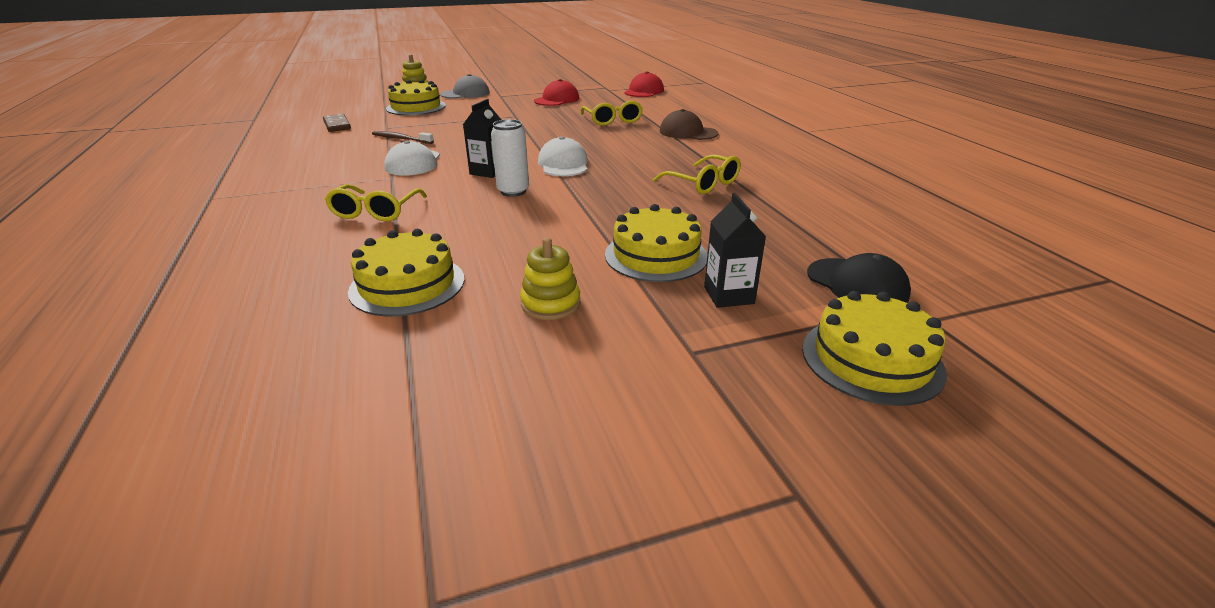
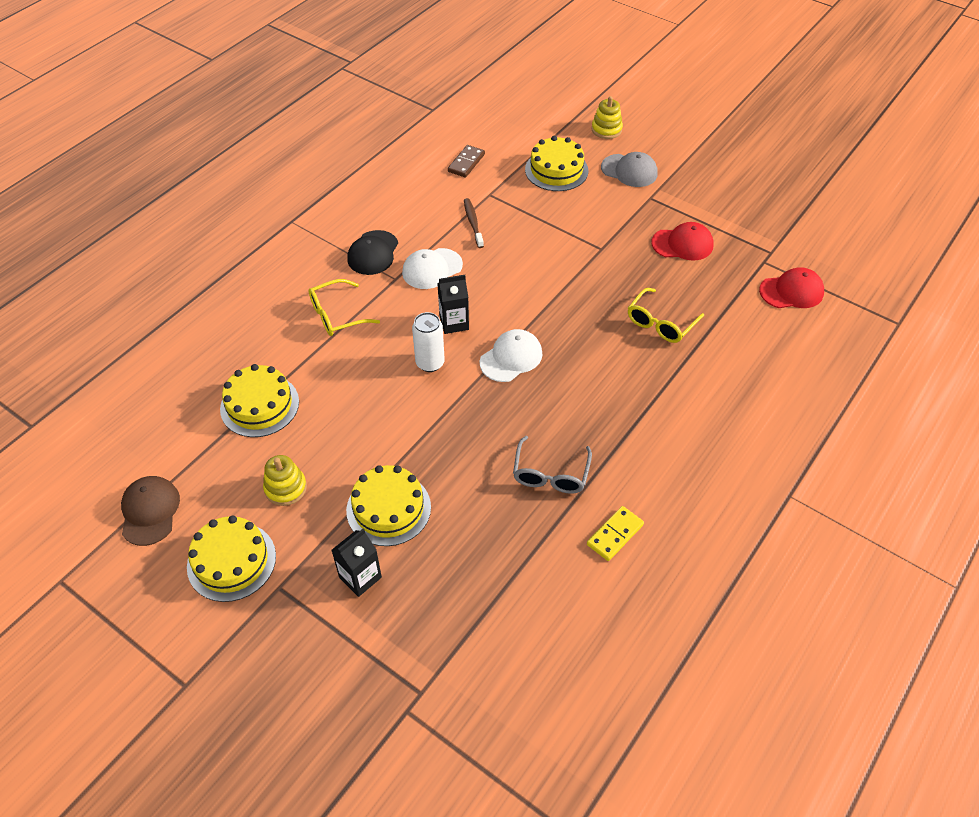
camera: 55 degrees right, 20 degrees up
yellow glasses [653,155,741,194] -> grey glasses [513,436,592,494]
brown cap [660,109,718,140] -> brown cap moved to [121,476,180,546]
yellow cake [802,291,947,406] -> yellow cake moved to [187,515,276,602]
black cap [807,253,911,303] -> black cap moved to [347,230,398,275]
none -> yellow domino [587,506,644,561]

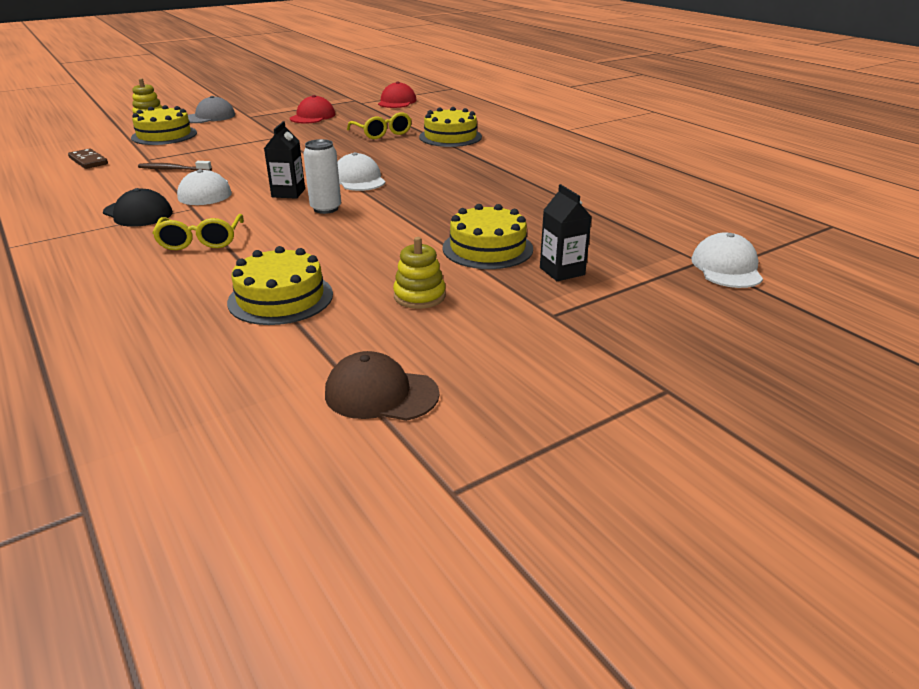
camera: 70 degrees left, 20 degrees down
yellow cake [187,515,276,602] -> yellow cake moved to [419,107,482,147]
grey glasses [513,436,592,494] -> none
yellow domino [587,506,644,561] -> none
none -> white cap [691,232,763,288]

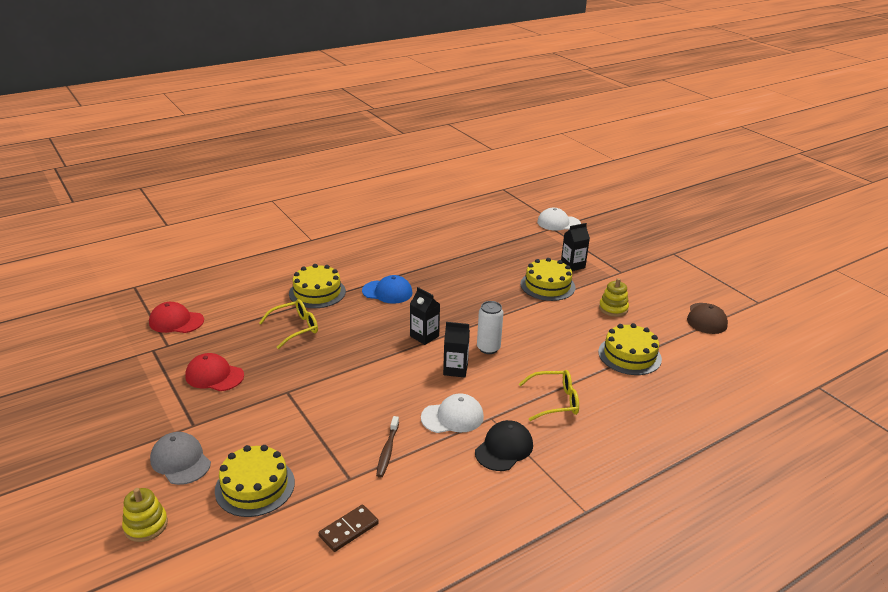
camera: 90 degrees left, 0 degrees up
white cap [337,152,385,191] -> black carton [410,287,440,345]
none -> blue cap [362,275,412,304]

